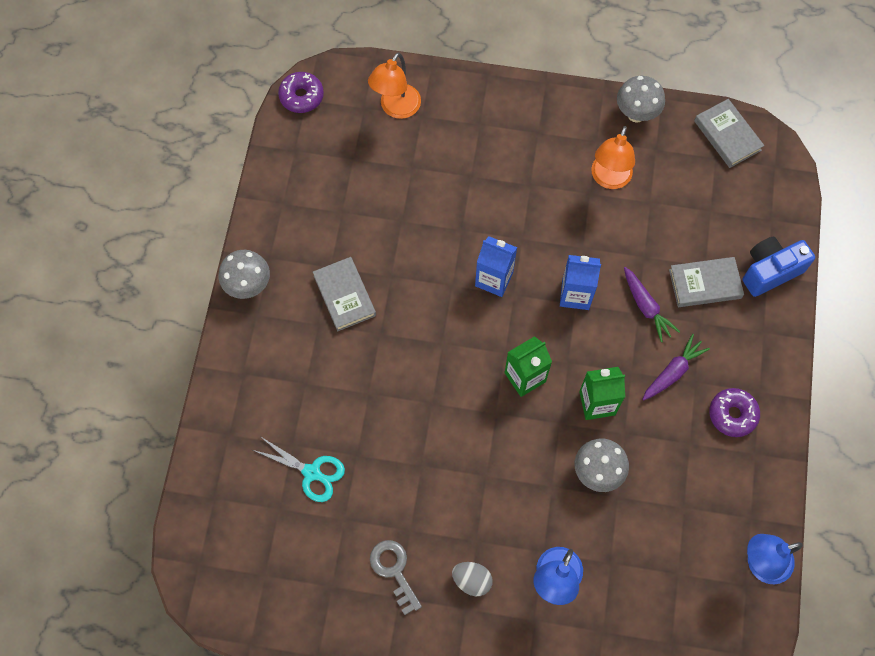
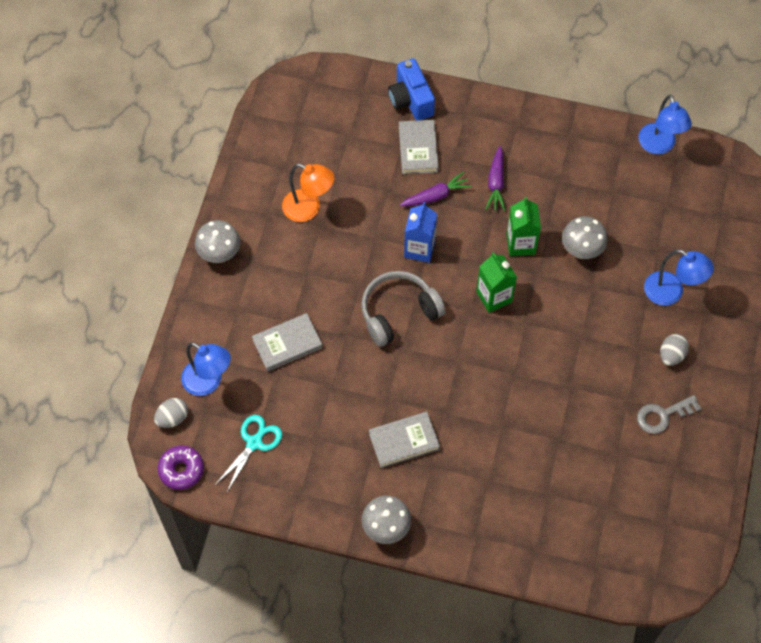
camera: 85 degrees left, 5 degrees down
turquoise scissors [253,436,345,502] -> turquoise scissors moved to [214,415,282,492]
orange lamp [368,52,421,119] -> blue lamp [181,342,231,396]
blue carton [475,236,517,297] -> grey headphones [361,271,446,347]
grey mushroom [617,76,665,123] -> grey mushroom moved to [195,220,240,263]
purple carrot [642,334,710,401] -> purple carrot turned 135 degrees counterclockwise [486,146,505,211]
grey book [694,99,764,168] -> grey book moved to [252,313,323,371]
purple donut [709,388,760,437] -> none
none -> grey egg [154,398,188,428]

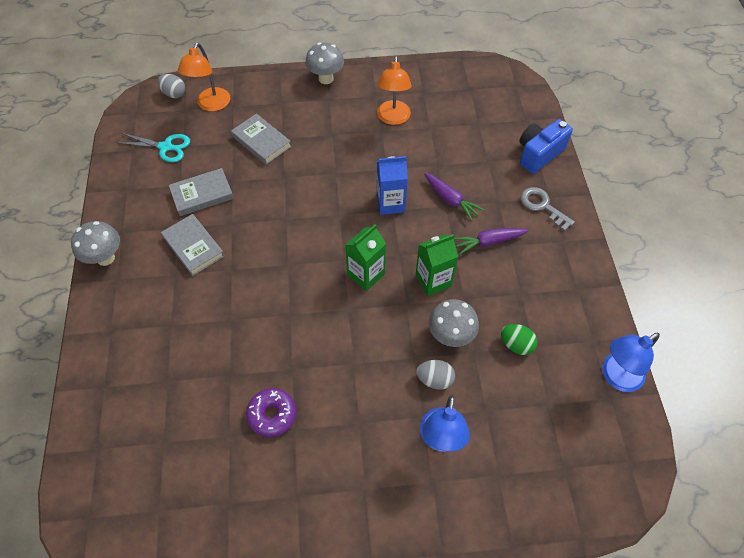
camera: 70 degrees right, 5 degrees down
purple donut [158,446,204,490] -> purple donut moved to [246,388,296,437]
blue lamp [181,342,231,396] -> orange lamp [177,43,230,111]
grey headphones [361,271,446,347] -> none
grey book [399,120,439,174] -> grey book moved to [169,168,234,216]
grey key [637,395,701,434] -> grey key moved to [520,187,575,231]
grey egg [660,334,689,366] -> grey egg moved to [416,360,455,390]
none -> green egg [501,324,537,355]

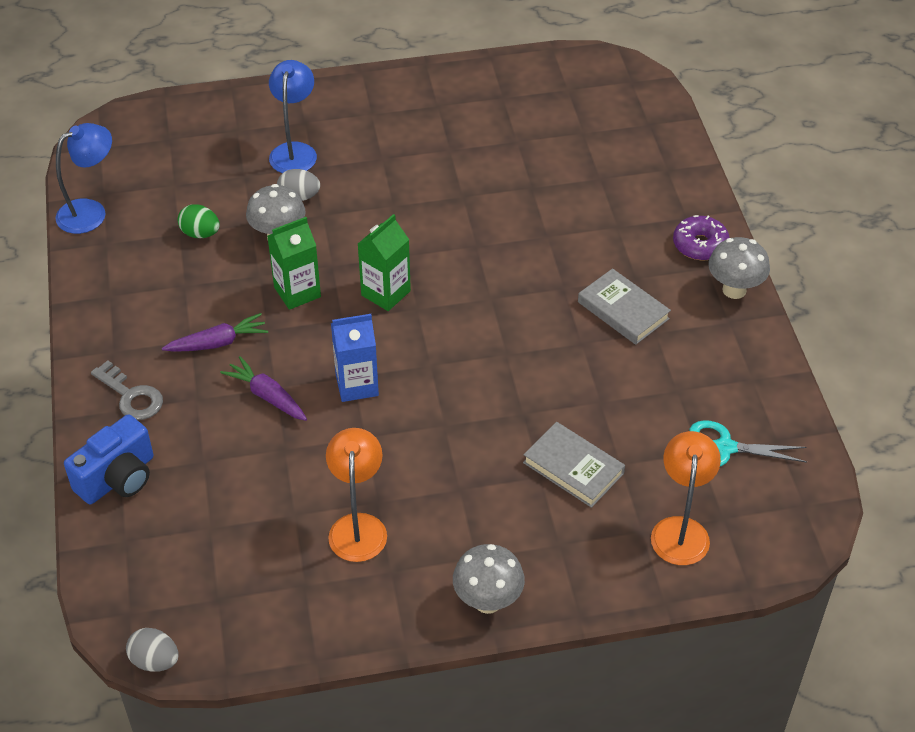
camera: 175 degrees right, 10 degrees down
grey egg [157,74,185,98] -> grey egg moved to [126,628,179,672]
grey book [169,168,234,216] -> none
purple donut [246,388,296,437] -> purple donut moved to [673,215,730,260]

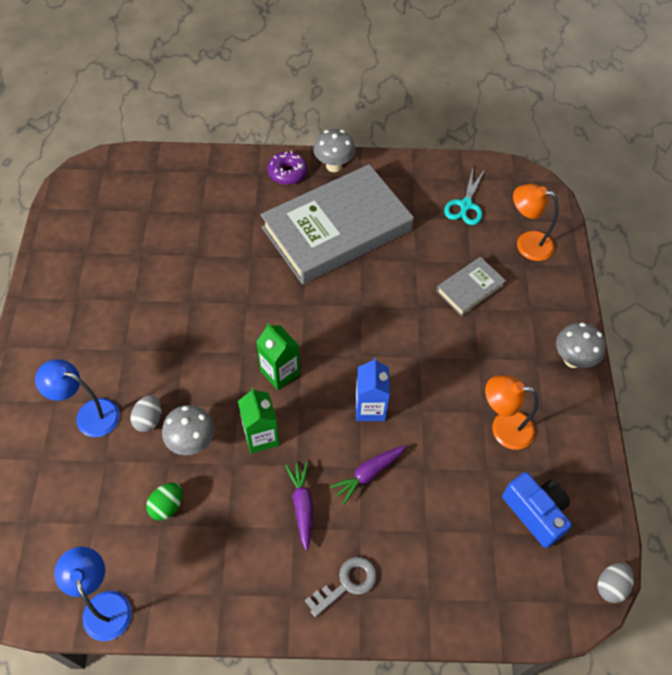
camera: 80 degrees left, 10 degrees up
blue camera [64,414,153,504] -> blue camera moved to [502,472,572,548]
grey book [578,268,671,345] -> grey book [260,164,414,284], size x2.26

